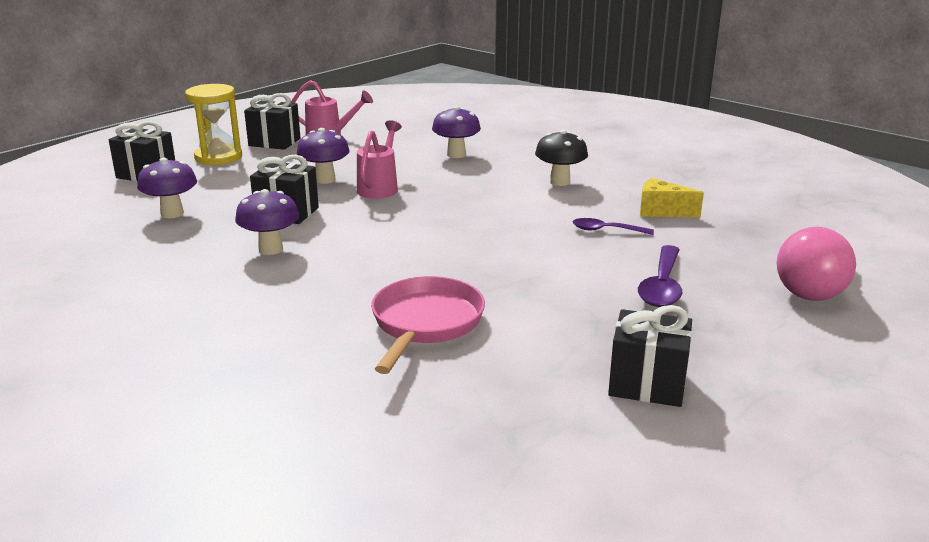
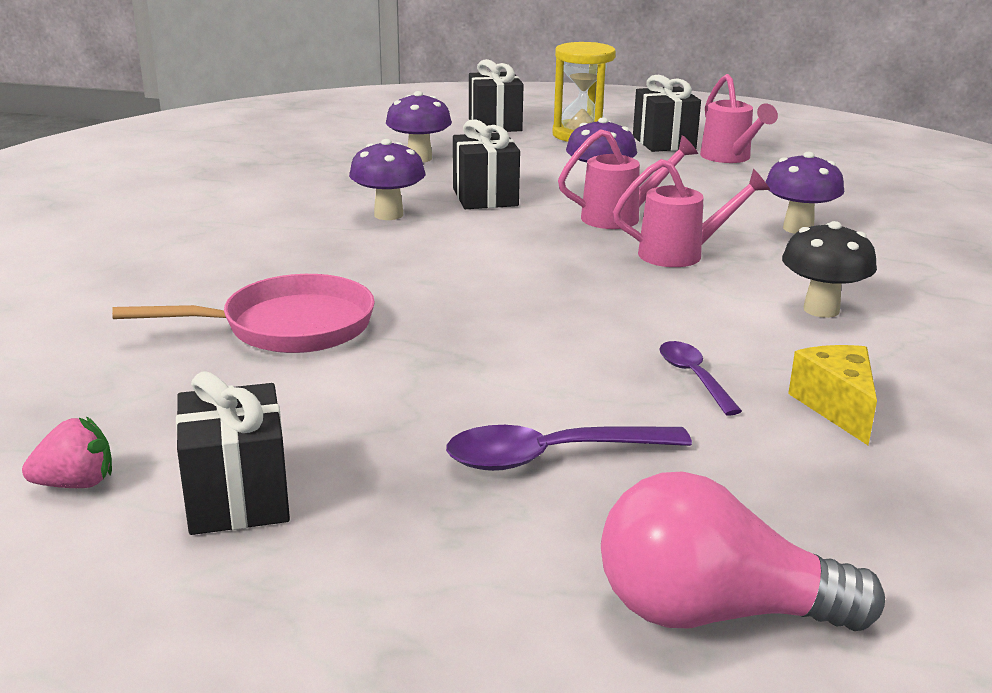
camera: 60 degrees right, 0 degrees up
none -> pink strawberry [22,417,112,488]
none -> pink watering can [613,159,770,267]

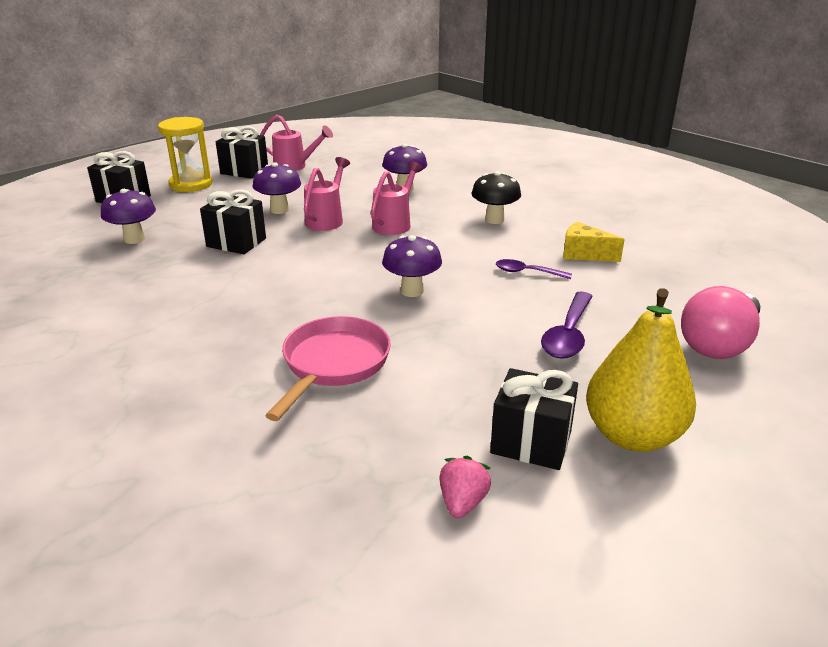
camera: 55 degrees left, 5 degrees up
purple mushroom [349,139,425,220] -> purple mushroom moved to [382,235,442,297]
none -> yellow pear [586,288,696,452]

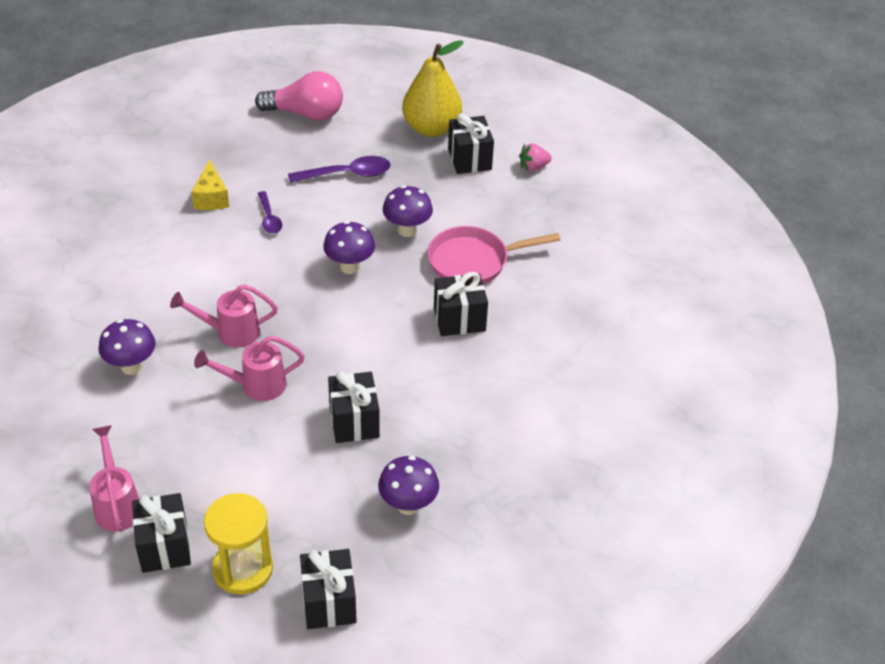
camera: 125 degrees left, 15 degrees up
purple mushroom [252,162,301,214] -> purple mushroom moved to [383,185,433,237]
black mushroom [471,171,521,224] -> none
none -> black gift [434,272,488,336]

